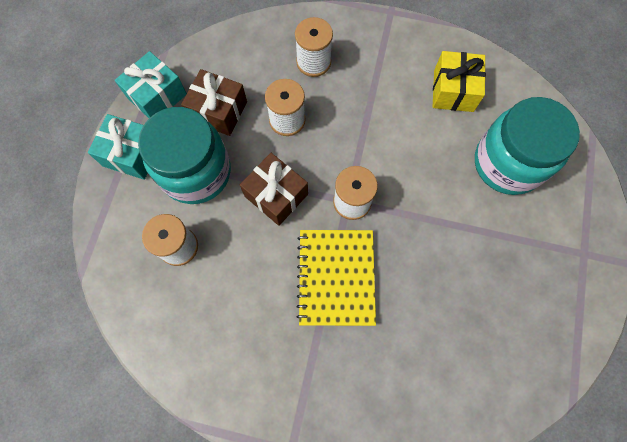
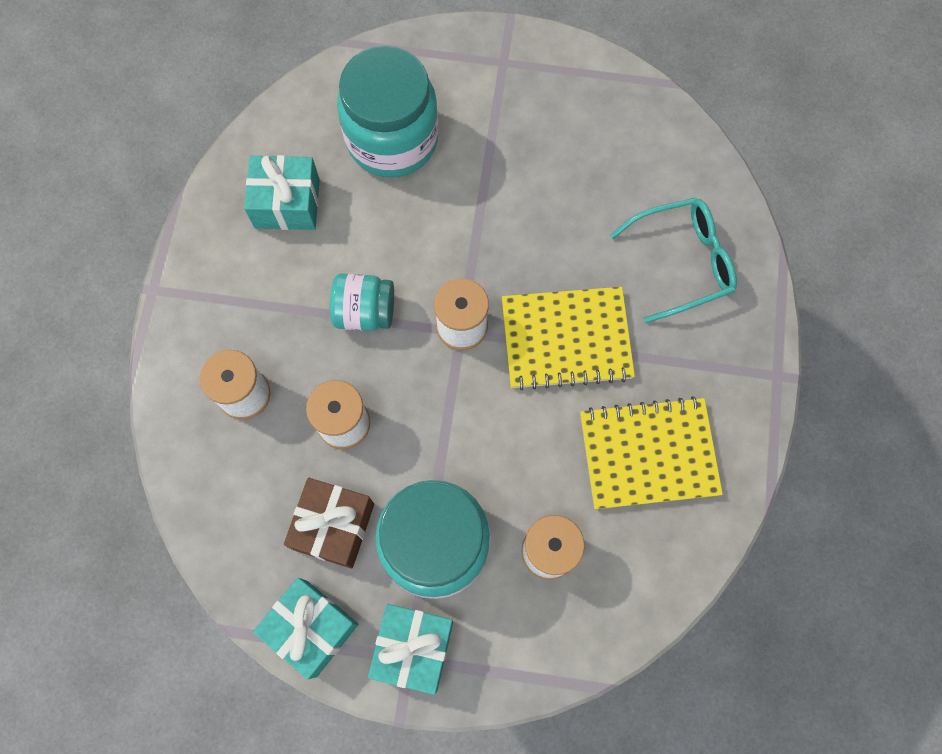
camera: 95 degrees left, 0 degrees up
brown gift [240,153,308,226] -> none
yellow gift [433,51,486,112] -> turquoise gift [244,155,320,230]
none -> turquoise jar [330,273,394,331]
none -> yellow notebook [580,396,723,509]
none -> turquoise glasses [610,198,737,323]

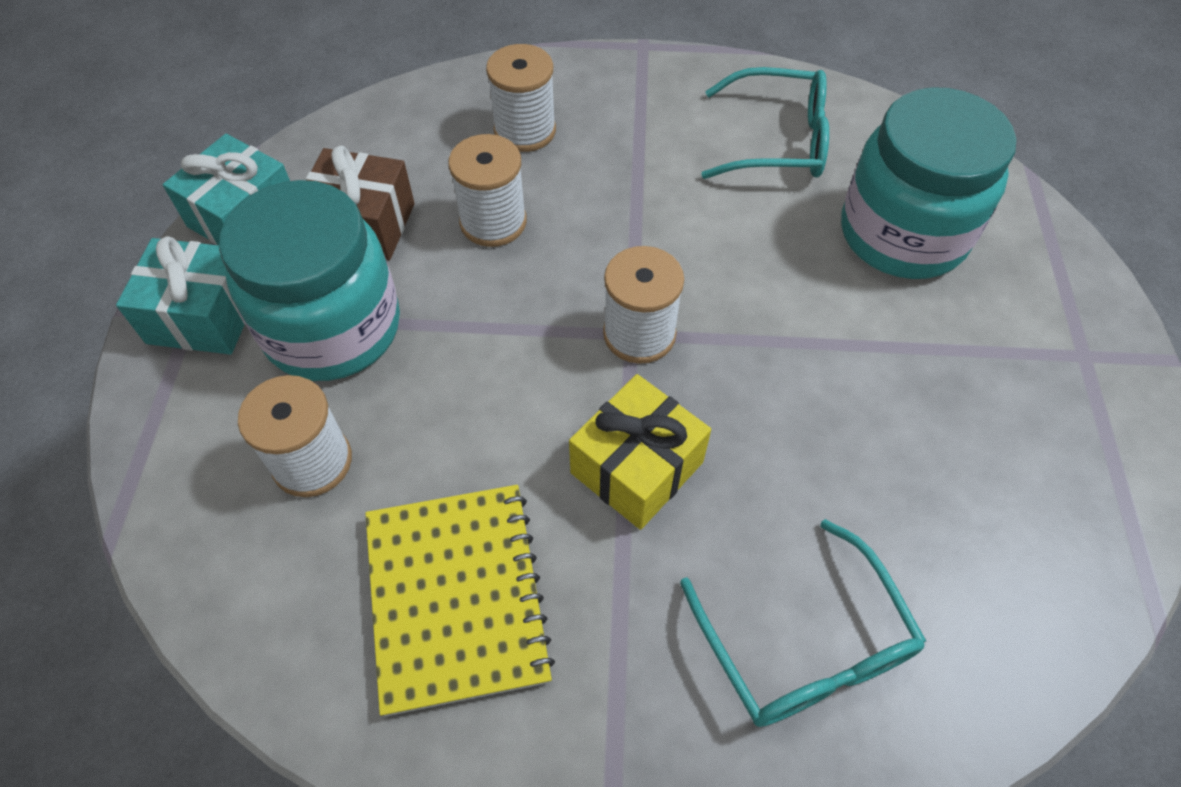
camera: 85 degrees right, 15 degrees down
turquoise gift [244,155,320,230] -> turquoise glasses [701,67,829,179]
turquoise jar [330,273,394,331] -> none
yellow notebook [502,287,635,390] -> yellow gift [569,374,711,530]

